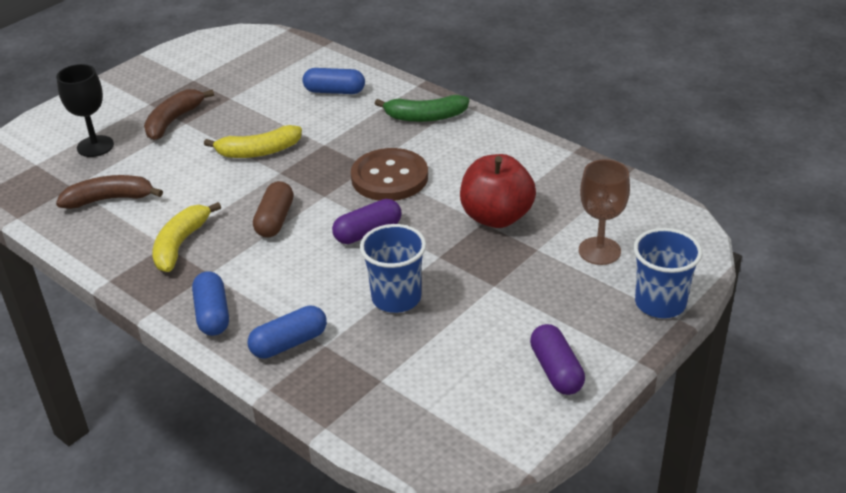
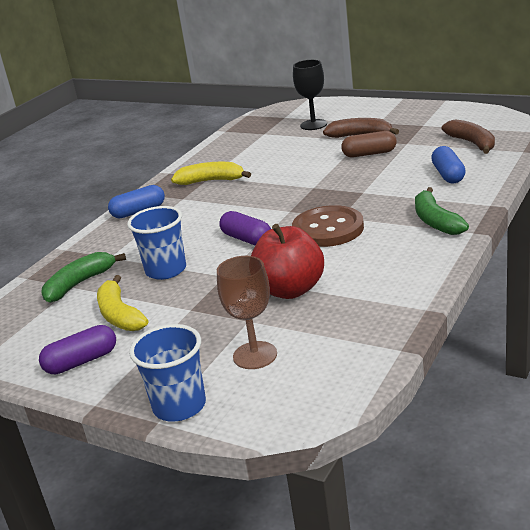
camera: 80 degrees right, 10 degrees down
brown banana [56,175,163,209] -> brown banana moved to [442,119,495,154]
yellow banana [204,125,302,158] -> yellow banana moved to [97,275,148,331]
blue capsule [248,305,327,359] -> none
brown capsule [253,181,293,238] -> brown capsule moved to [341,131,397,157]
none -> green banana [41,252,126,303]

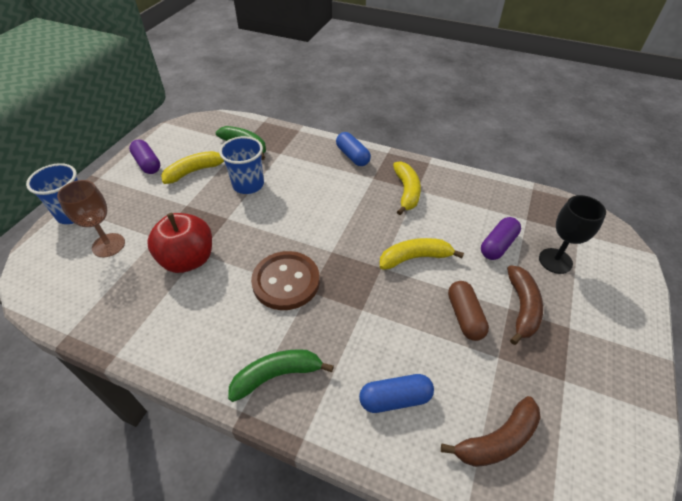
camera: 80 degrees right, 20 degrees up
purple capsule [219,211,271,245] -> purple capsule moved to [481,217,521,260]
none -> yellow banana [380,238,464,270]

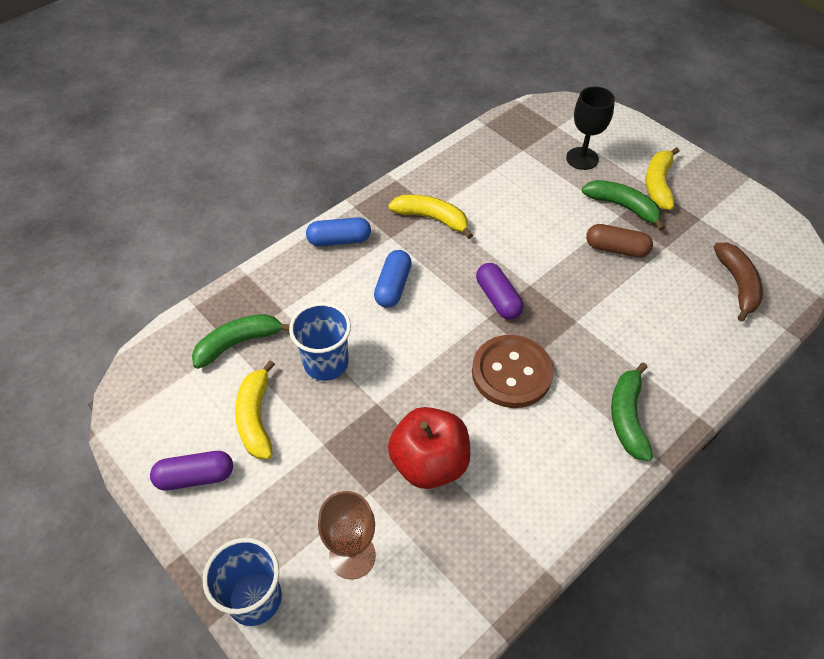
camera: 65 degrees left, 5 degrees up
blue capsule [359,374,434,413] -> blue capsule moved to [374,250,412,308]
yellow banana [380,238,464,270] -> yellow banana moved to [645,147,680,210]
purple capsule [481,217,521,260] -> purple capsule moved to [476,263,524,320]
brown banana [507,265,543,345] -> green banana [582,180,665,231]

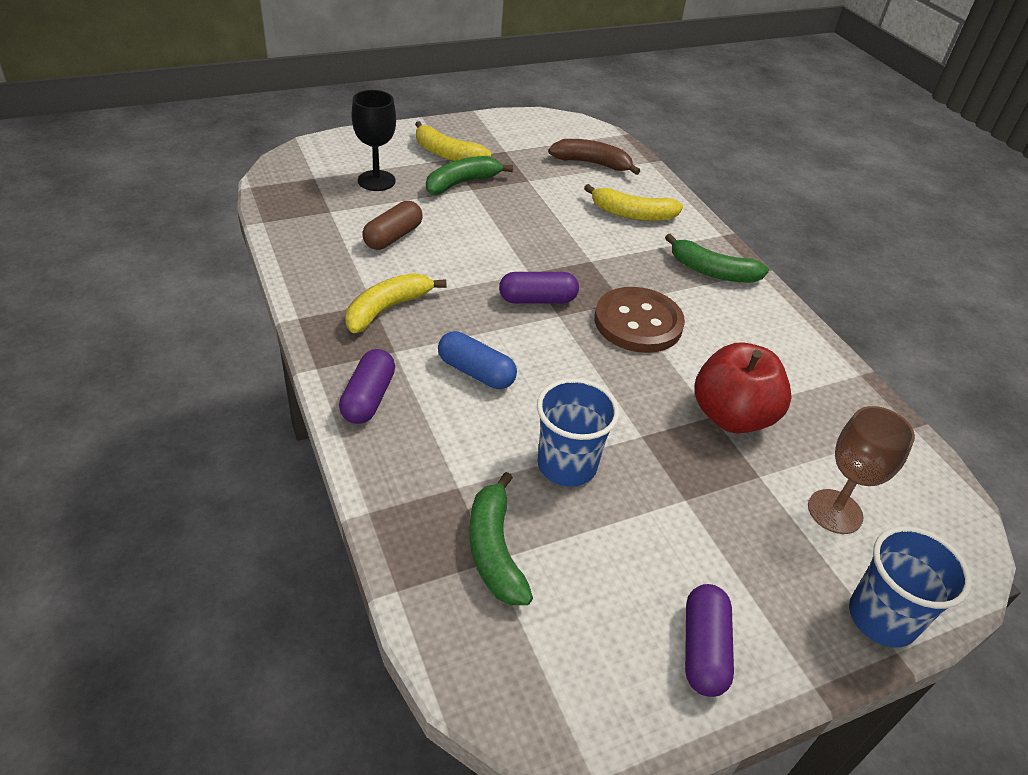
camera: 75 degrees left, 10 degrees down
yellow banana [235,360,275,459] -> yellow banana moved to [584,184,683,221]
blue capsule [306,217,371,246] -> purple capsule [339,349,395,424]
brown capsule [586,224,653,258] -> brown capsule moved to [362,201,423,250]

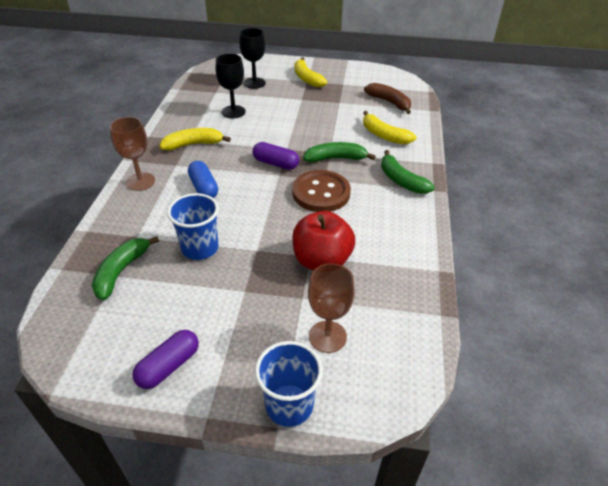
camera: 35 degrees right, 0 degrees up
purple capsule [339,349,395,424] -> brown goblet [110,117,155,191]
brown capsule [362,201,423,250] -> black goblet [216,54,246,118]
green banana [426,156,513,195] -> green banana moved to [303,142,376,163]

